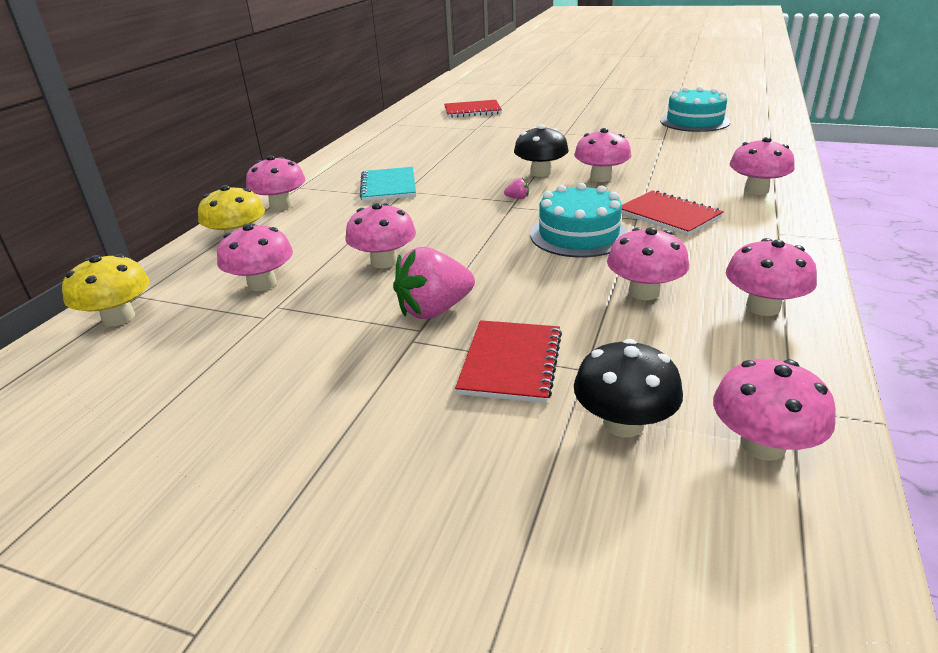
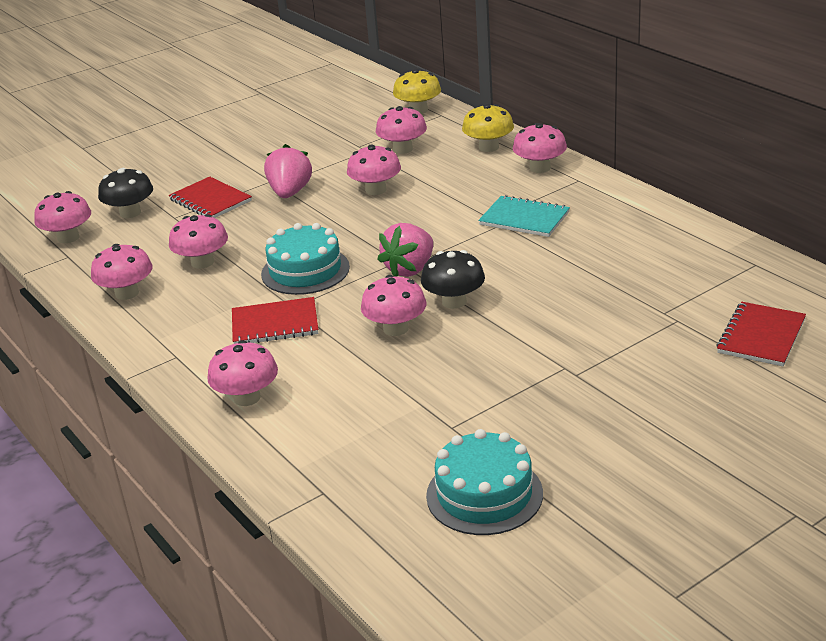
camera: 125 degrees right, 0 degrees up
pink strawberry [504,178,529,199] -> pink strawberry [377,223,433,277], size x2.44

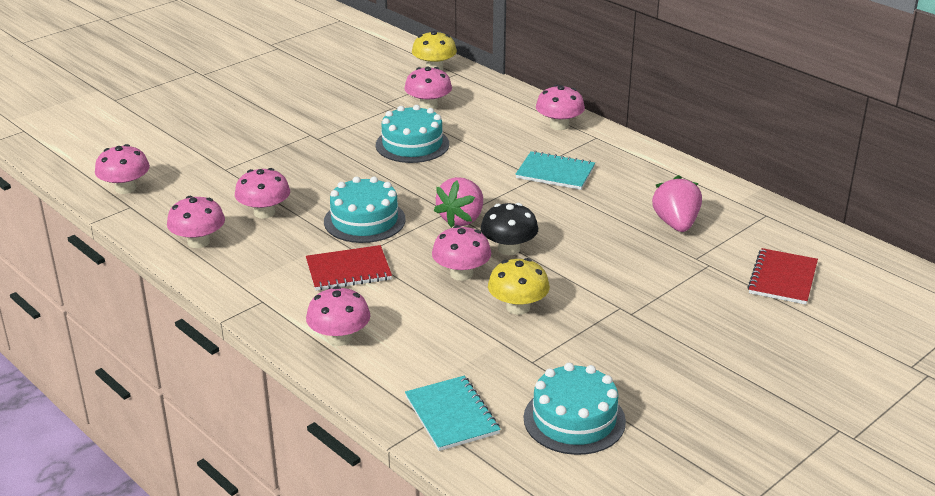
camera: 10 degrees left, 0 degrees up
black mushroom [98,168,153,218] -> none
red notebook [169,177,252,218] -> none
pink strawberry [264,144,312,198] -> pink strawberry moved to [652,175,702,232]
pink mushroom [347,144,401,195] -> turquoise cake [376,105,449,163]
yellow mushroom [462,104,514,152] -> yellow mushroom moved to [488,258,550,315]
none -> turquoise notebook [405,376,500,451]

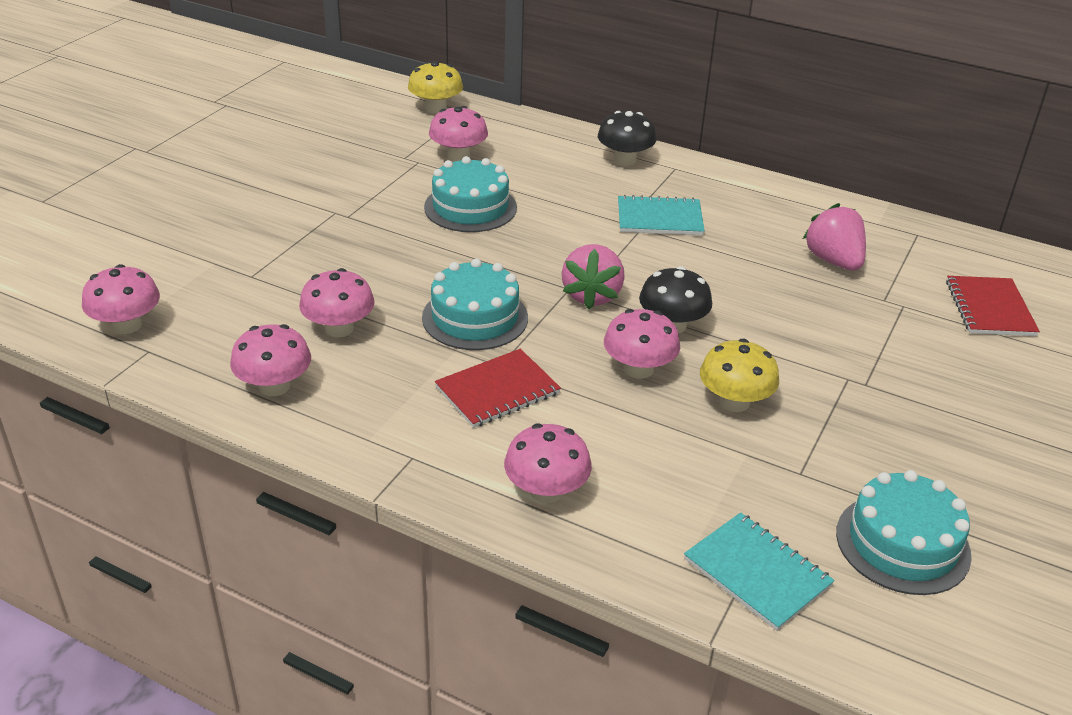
camera: 20 degrees left, 5 degrees up
pink mushroom [536,85,585,130] -> black mushroom [598,111,657,165]

